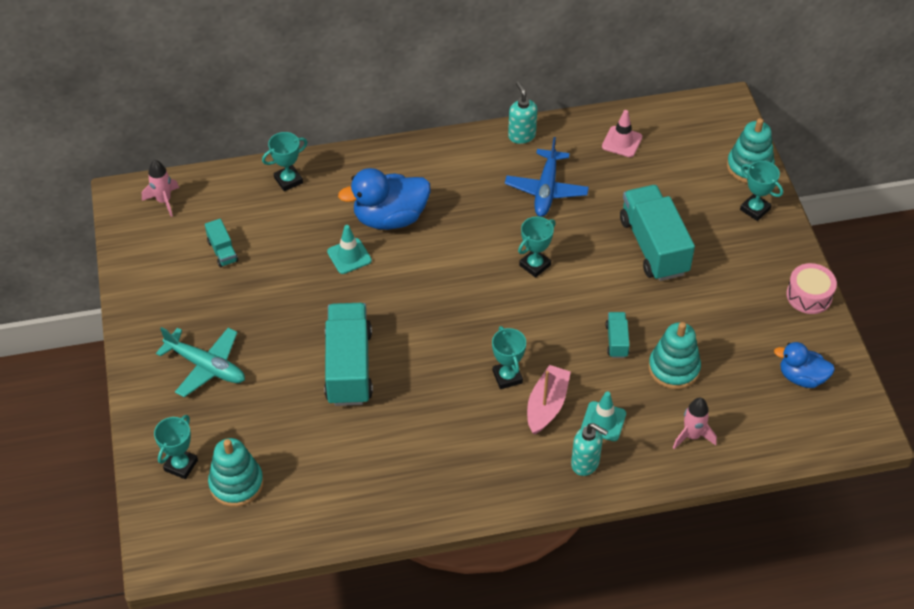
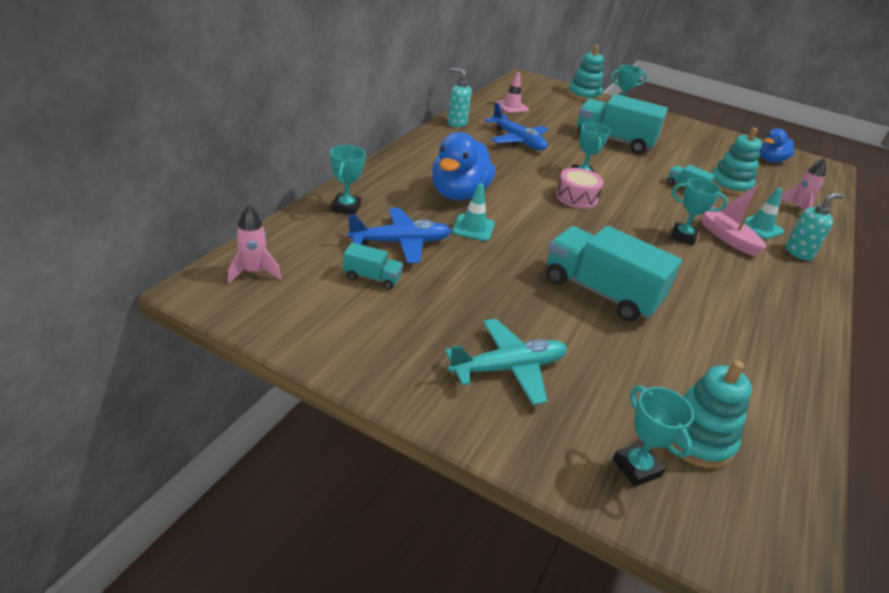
camera: 55 degrees left, 15 degrees down
pink drum [786,263,837,314] -> pink drum moved to [556,168,604,209]
none -> blue plane [347,208,451,263]

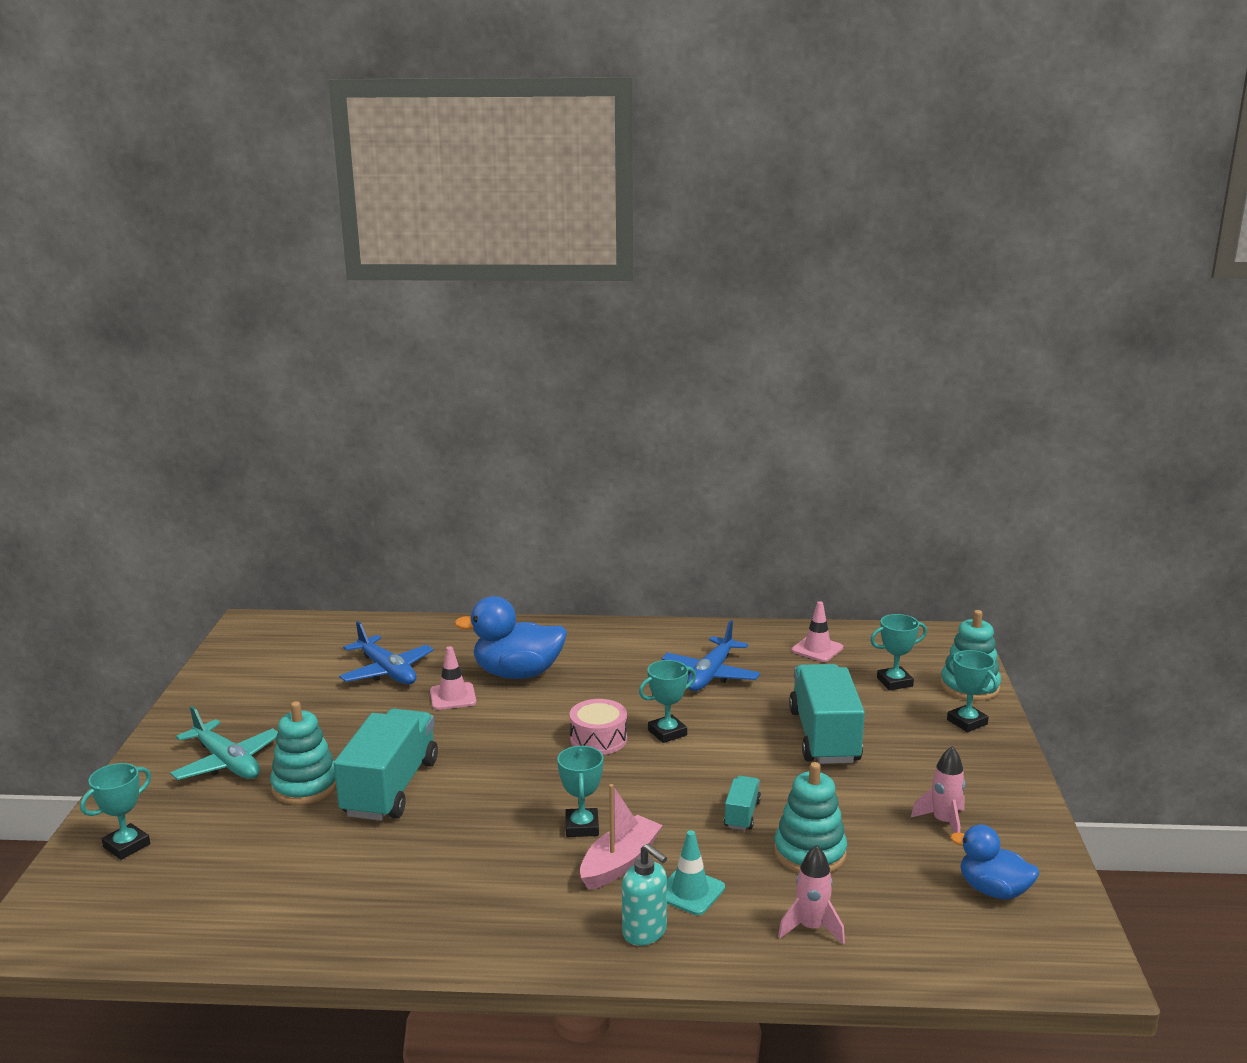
camera: 70 degrees right, 15 degrees down
pink rocket [228,205,281,283] -> pink rocket moved to [911,746,965,833]
turquoise trophy [330,145,366,215] -> turquoise trophy moved to [870,614,927,690]
turquoise truck [343,243,403,289] -> none
turquoise soap dispenser [447,68,472,127] -> none
turquoise traffic cone [452,183,495,241] -> pink traffic cone [430,646,476,710]
turquoise stacking toy [672,360,752,468] -> turquoise stacking toy moved to [270,701,336,805]

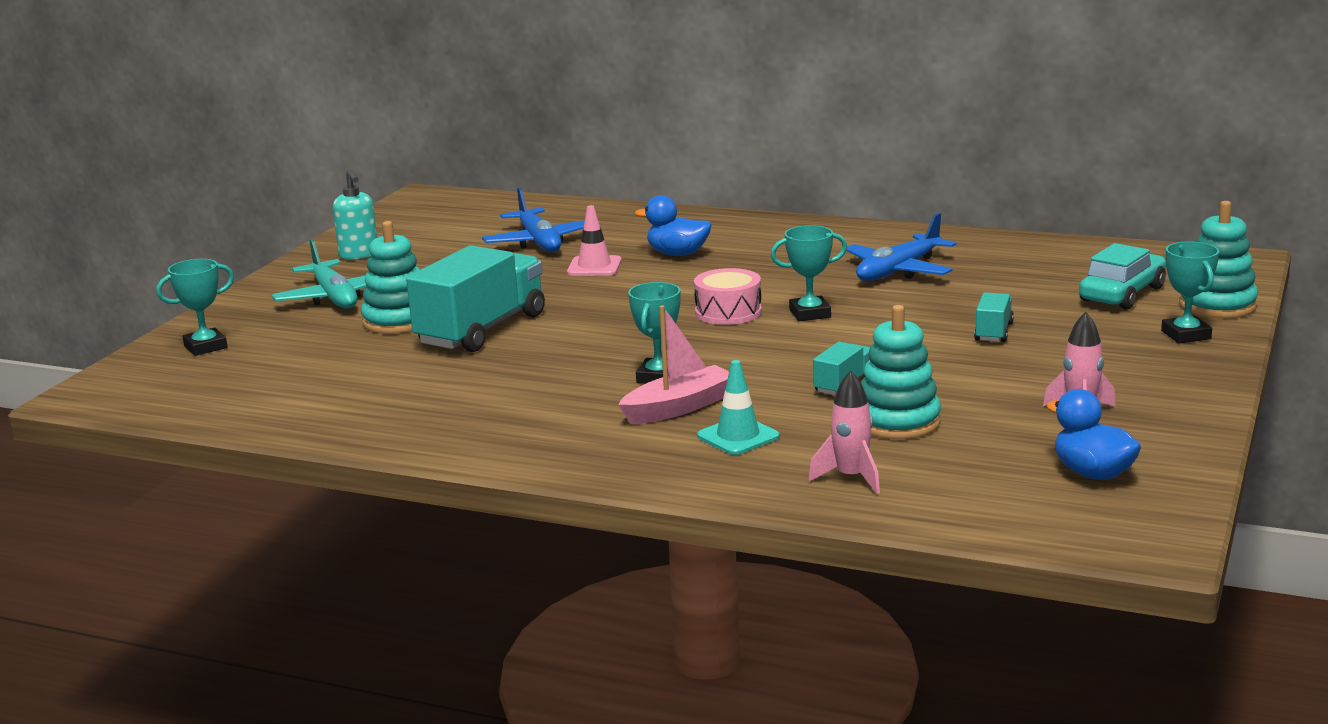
camera: 20 degrees right, 0 degrees up
blue duck [454,596,567,679] -> blue duck [635,195,711,256], size x0.61
turquoise soap dispenser [622,843,667,946] -> turquoise soap dispenser moved to [333,169,377,260]
turquoise truck [789,664,865,764] -> turquoise truck [974,292,1014,342], size x0.46
pink traffic cone [792,601,843,662] -> none
turquoise trophy [870,614,927,690] -> turquoise car [1079,243,1166,310]

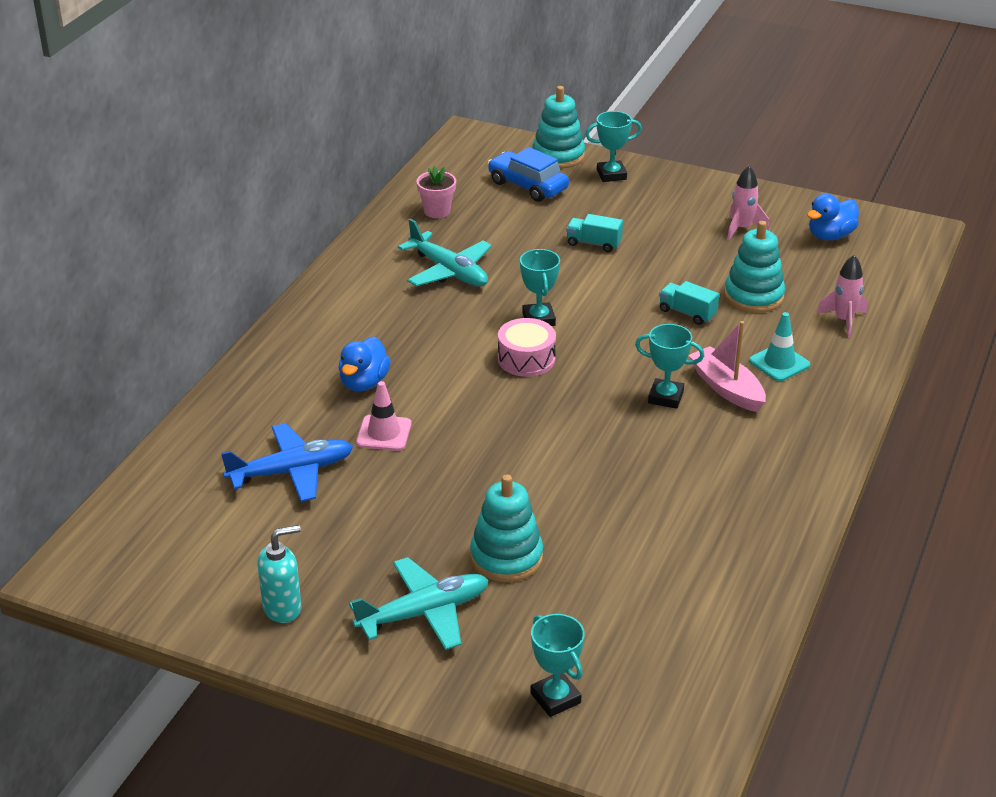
camera: 90 degrees left, 15 degrees up
turquoise truck [406,245,545,352] -> none
blue plane [846,213,957,281] -> turquoise plane [398,218,492,286]
turquoise car [1079,243,1166,310] -> blue car [488,147,569,202]
none -> pink flower pot [416,166,456,218]

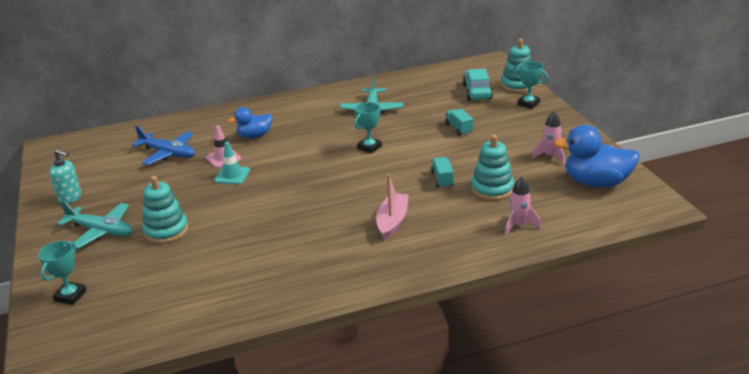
camera: 50 degrees right, 5 degrees down
pink flower pot [416,166,456,218] -> none
blue car [488,147,569,202] -> turquoise car [463,69,493,100]
pink drum [498,318,556,377] -> none
turquoise trophy [635,324,704,409] -> none
turquoise traffic cone [749,312,810,381] -> turquoise traffic cone moved to [214,142,250,184]
blue duck [807,194,859,240] -> blue duck [554,125,640,188], size x1.63

